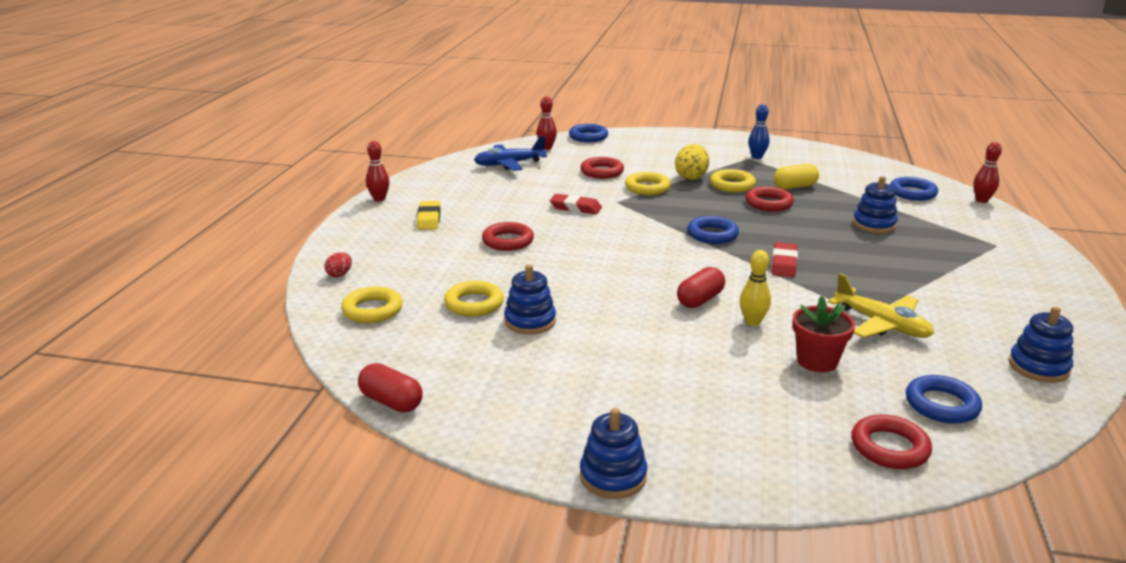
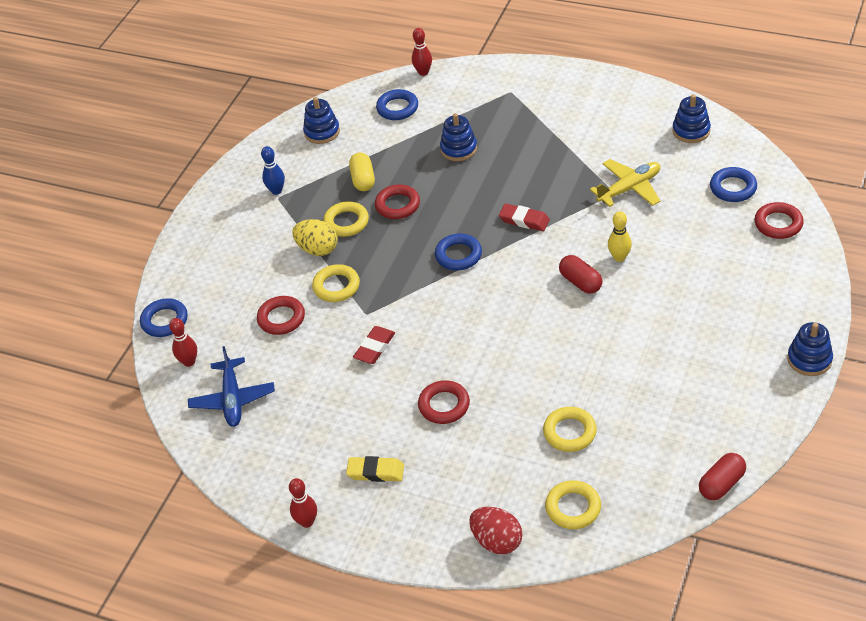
camera: 75 degrees left, 20 degrees up
red egg [325,252,352,277] -> red egg [469,507,523,554], size x1.83
blue stacking toy [504,264,556,335] -> blue stacking toy moved to [303,97,340,144]
red flower pot [792,296,855,372] -> none

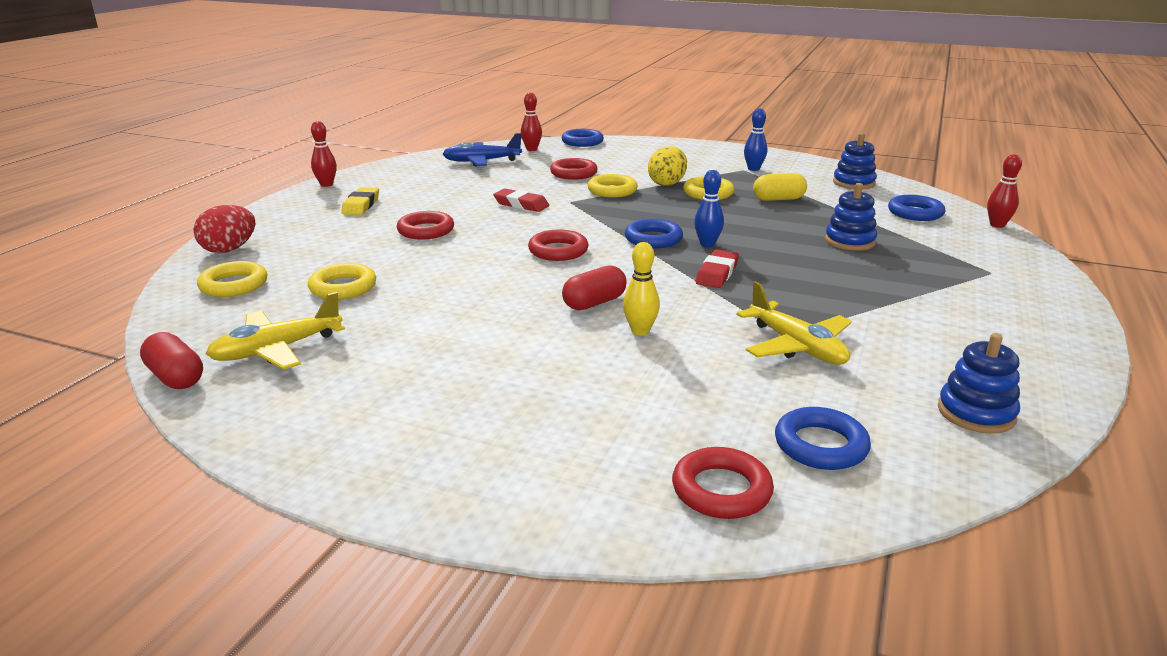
camera: 85 degrees right, 20 degrees down
red ring [375,185,420,219] -> red ring moved to [528,230,589,261]
blue stacking toy [787,322,833,376] -> none
none -> yellow plane [206,292,345,370]
none -> blue bowling pin [694,170,724,247]

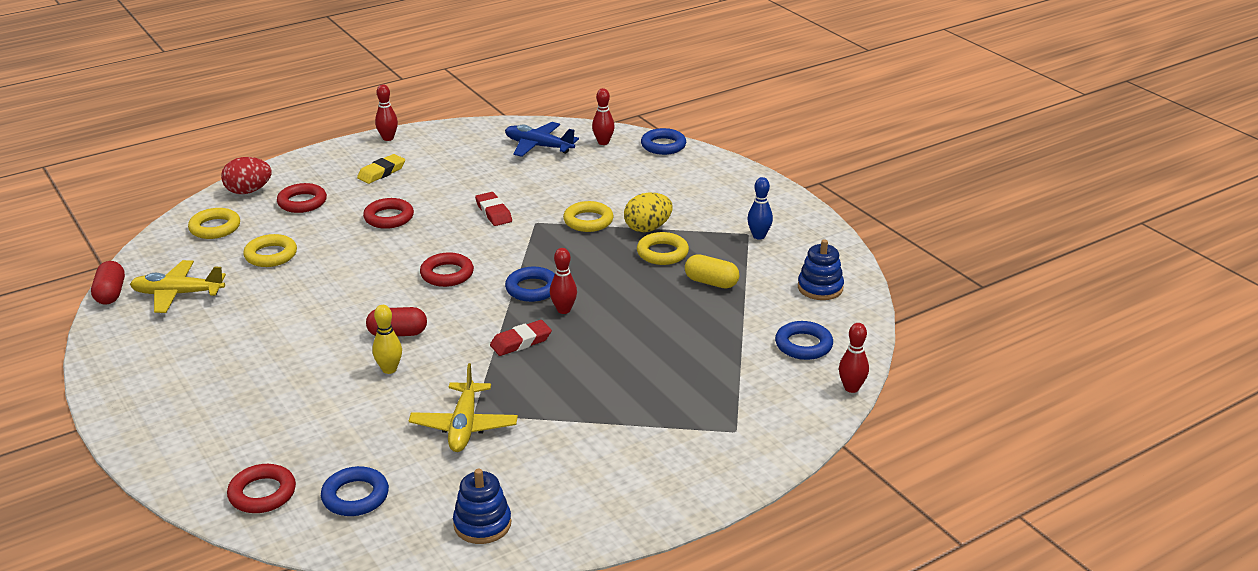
camera: 35 degrees right, 5 degrees up
red ring [550,158,598,180] -> red ring moved to [277,183,327,213]
blue bowling pin [694,170,724,247] -> red bowling pin [550,248,577,314]
blue stacking toy [825,183,877,251] -> none

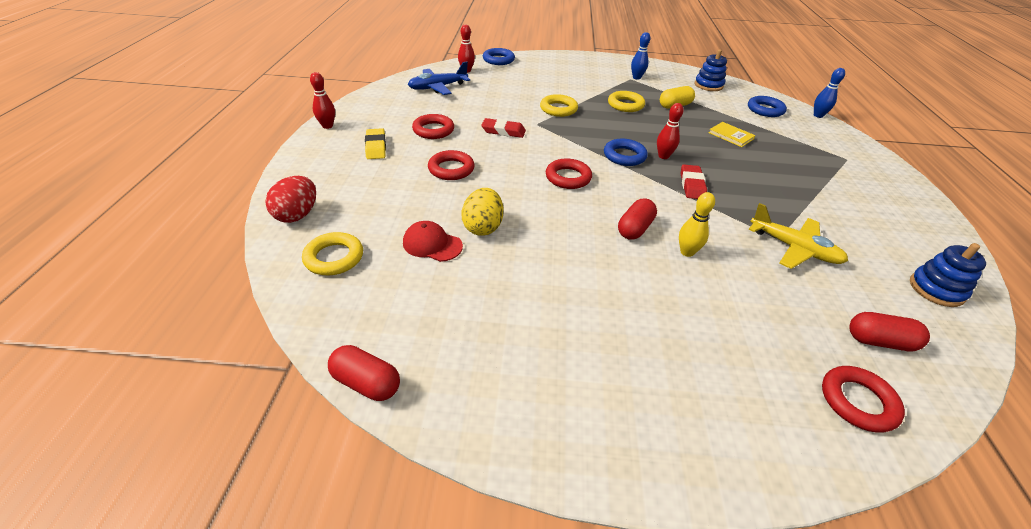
camera: 55 degrees left, 10 degrees up
yellow plane [130,260,226,313] -> none
yellow ring [243,234,297,267] -> red cap [403,221,463,262]
red ring [277,183,327,213] -> red ring moved to [412,114,454,139]
blue ring [321,466,389,516] -> red capsule [849,312,930,351]
yellow egg [624,193,673,232] -> yellow egg moved to [462,188,503,236]
red bowling pin [839,323,869,393] -> blue bowling pin [814,68,845,118]
none -> yellow book [709,122,756,147]

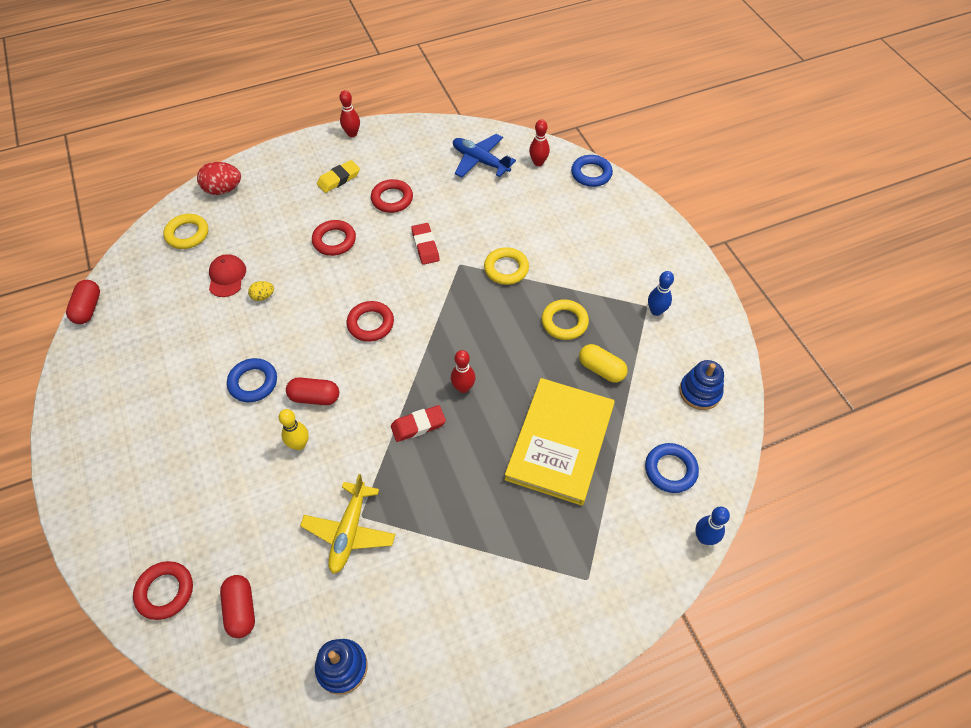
camera: 65 degrees right, 15 degrees up
yellow egg [462,188,503,236] -> yellow egg [248,281,274,301], size x0.55
blue ring [604,139,648,166] -> blue ring moved to [227,358,277,402]
yellow book [709,122,756,147] -> yellow book [505,378,615,506], size x2.43

